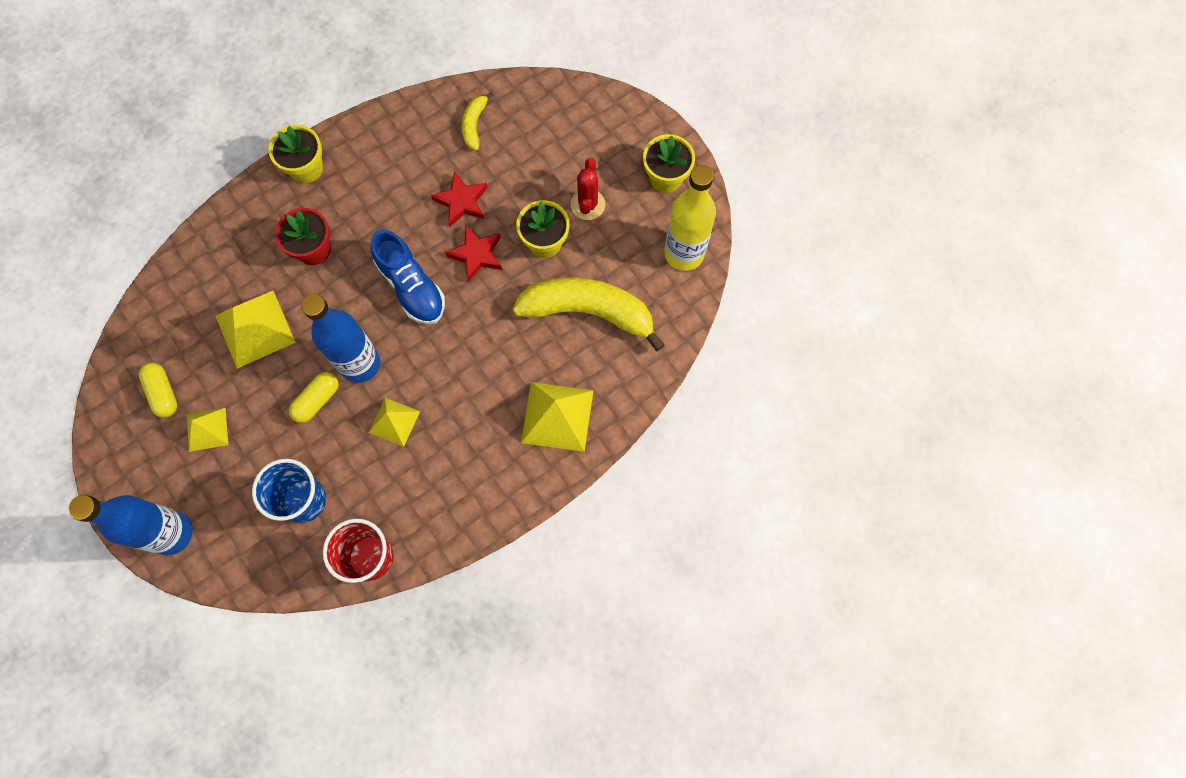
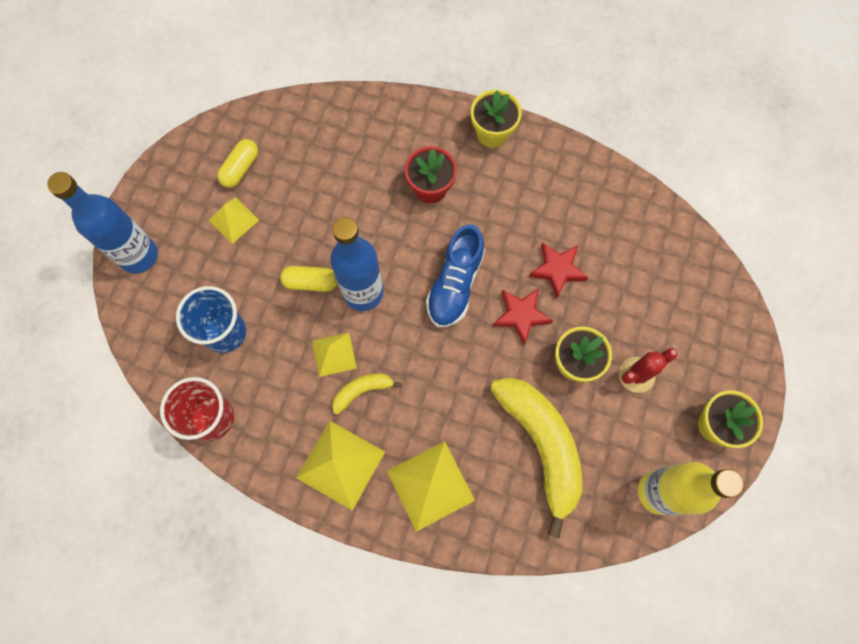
camera: 55 degrees right, 0 degrees up
yellow pyramid [216,291,296,368] -> yellow pyramid moved to [296,421,385,511]
yellow banana [462,92,494,151] -> yellow banana moved to [332,373,402,414]

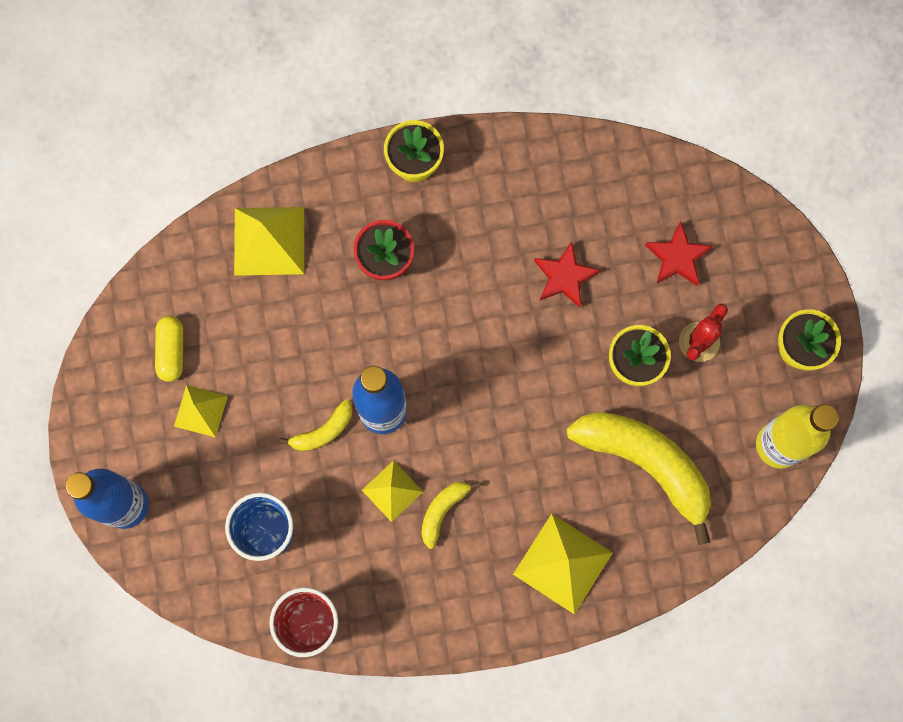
camera: 30 degrees left, 5 degrees up
yellow capsule [280,266,338,292] -> yellow banana [279,399,353,451]
yellow pyramid [296,421,385,511] -> yellow pyramid moved to [234,207,304,276]
blue shoe [426,224,485,327] -> none
red star [493,288,553,345] -> red star moved to [645,221,713,286]

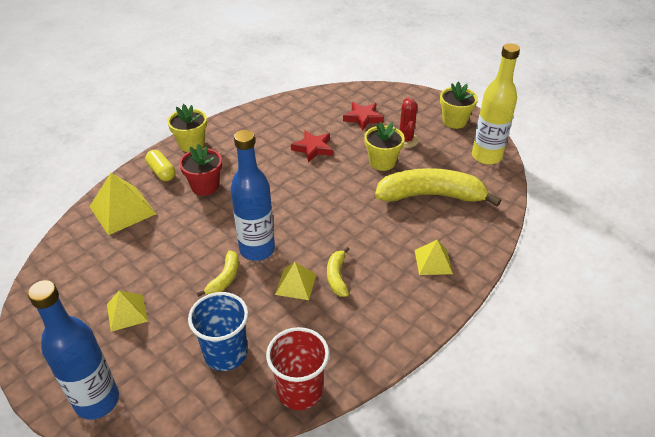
camera: 35 degrees left, 35 degrees down
yellow capsule [155,316,183,382] -> yellow capsule moved to [145,150,175,181]
yellow pyramid [513,514,613,615] -> yellow pyramid [415,240,453,275], size x0.61

